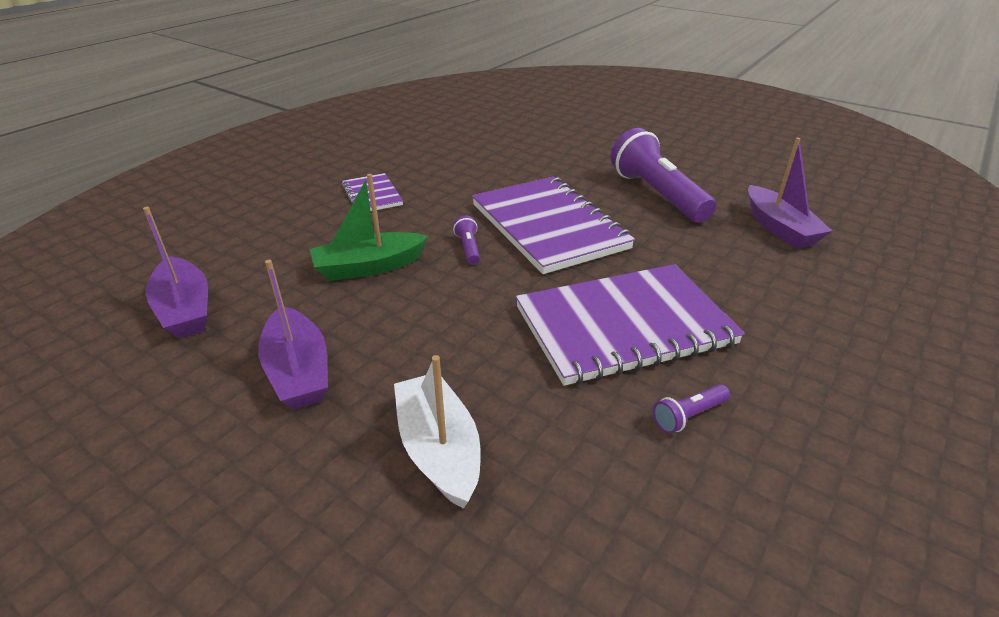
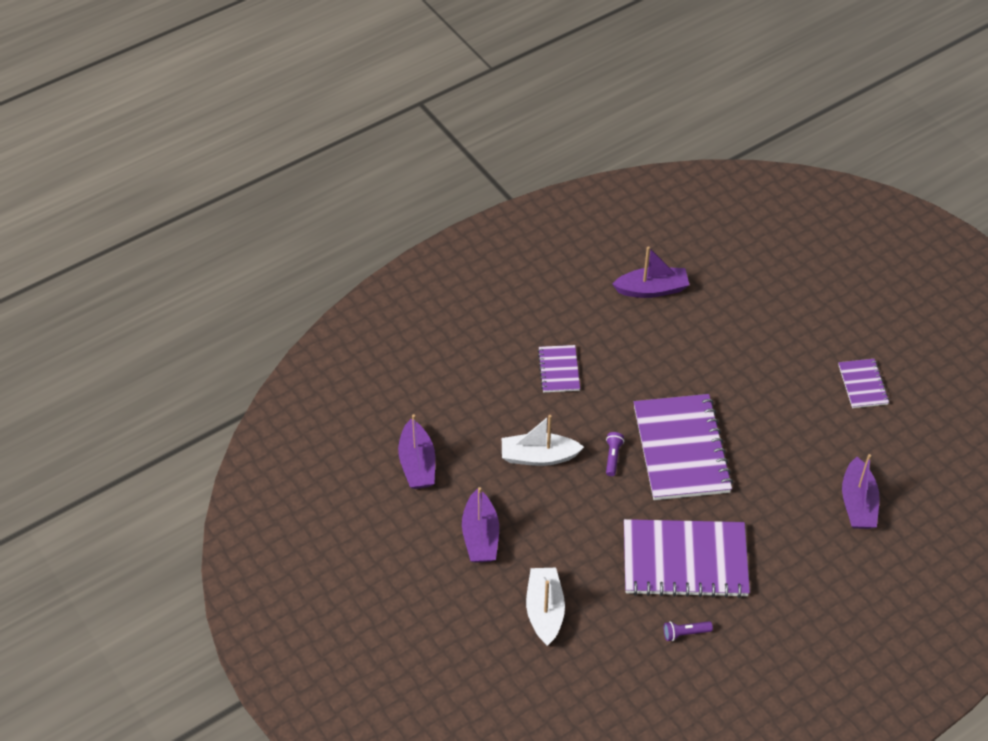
camera: 20 degrees right, 15 degrees up
green boat [310,174,428,281] -> white boat [502,415,584,466]
purple flashlight [611,128,716,223] -> none
none -> purple boat [612,246,689,298]
none -> purple notebook [838,359,889,408]

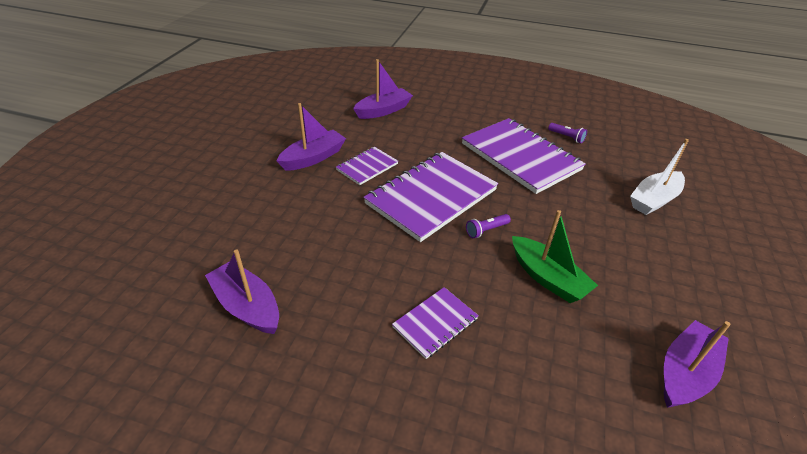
camera: 130 degrees left, 10 degrees down
purple boat [462,487,499,563] -> purple boat moved to [277,103,346,171]
white boat [502,415,584,466] -> green boat [512,210,598,303]
purple notebook [838,359,889,408] -> purple notebook moved to [336,147,398,185]

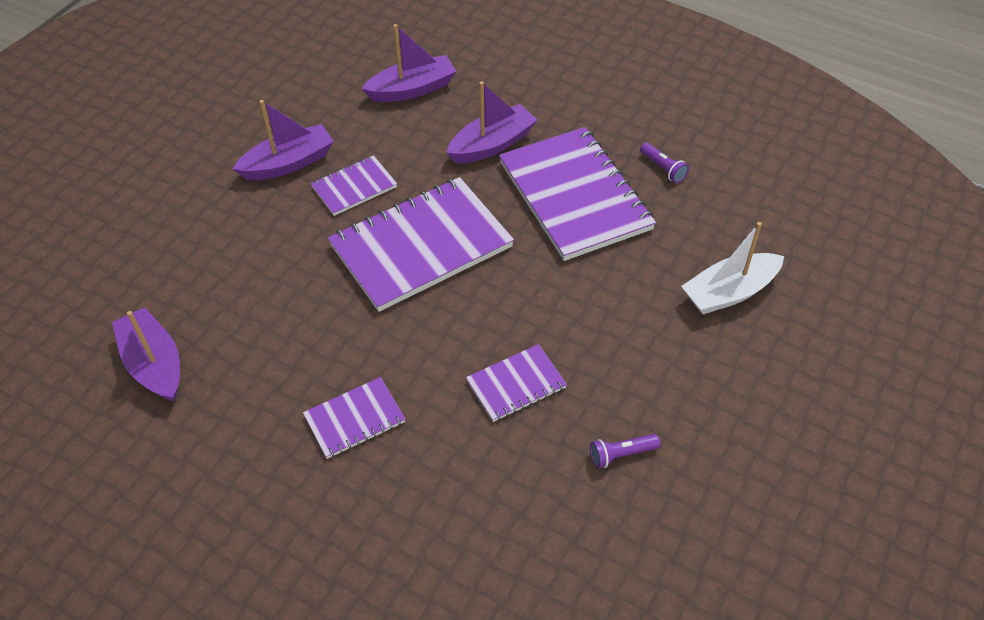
camera: 15 degrees right, 10 degrees up
purple flashlight [466,214,511,238] -> purple flashlight moved to [590,434,660,468]
green boat [512,210,598,303] -> purple notebook [466,344,567,422]
purple boat [664,320,731,408] -> purple boat moved to [446,81,537,163]

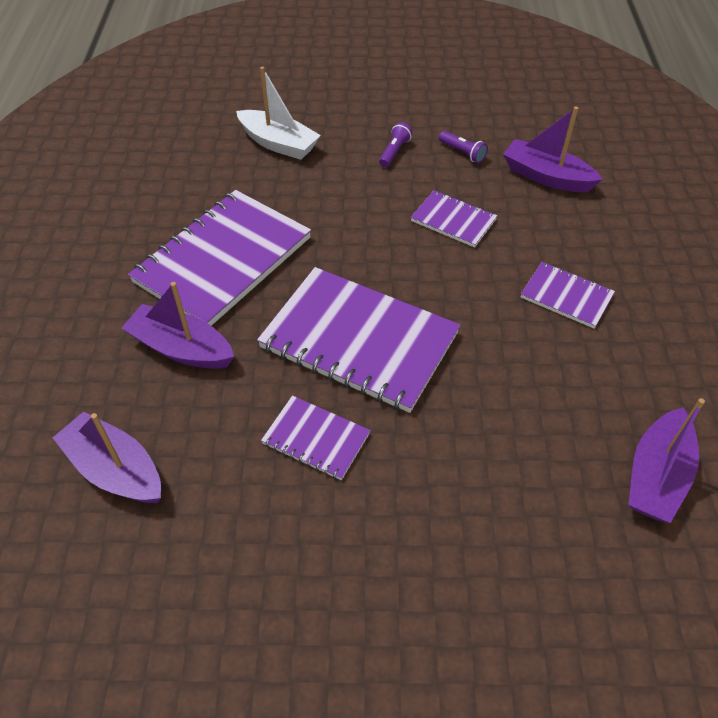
camera: 120 degrees left, 0 degrees up
purple boat [233,100,334,180] -> purple boat moved to [503,107,603,192]
purple flashlight [640,143,689,183] -> purple flashlight moved to [379,122,413,167]

